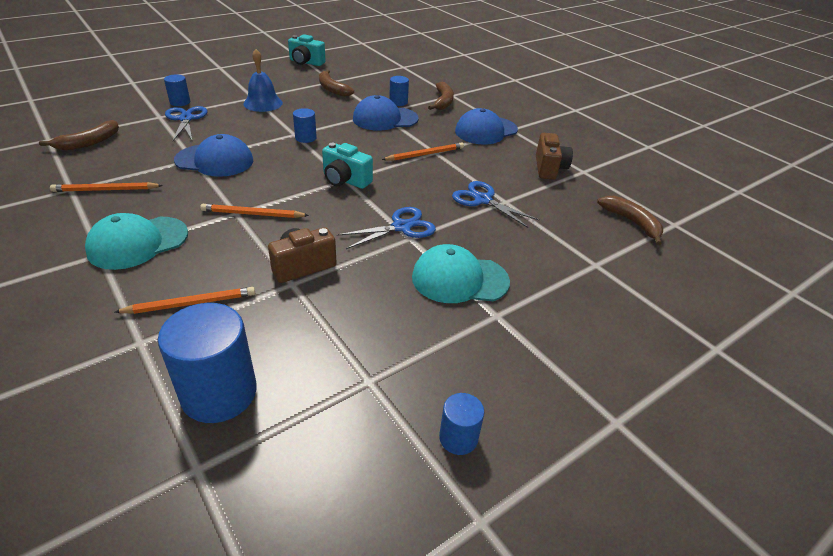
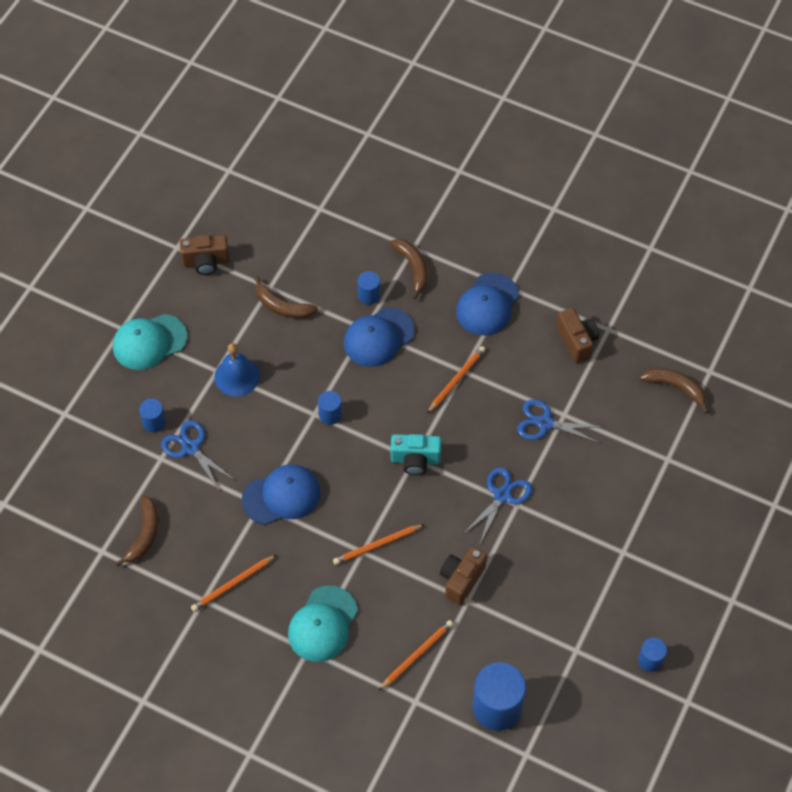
camera: 25 degrees left, 20 degrees up
turquoise camera [288,34,326,66] -> brown camera [180,235,230,275]
turquoise cap [412,244,510,303] -> turquoise cap moved to [113,314,187,370]

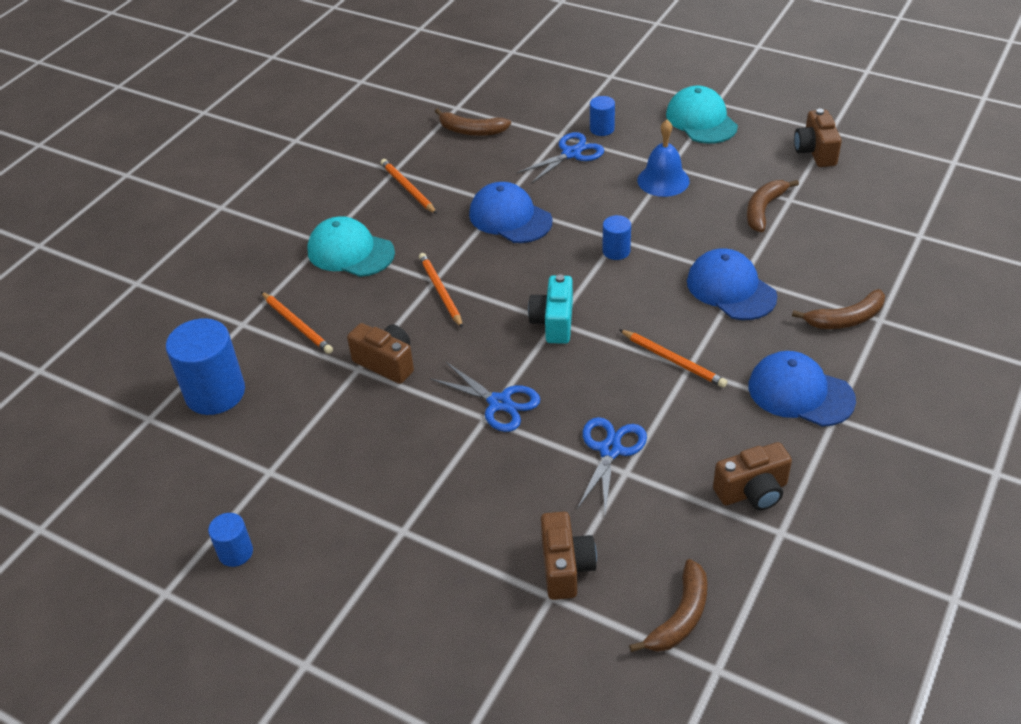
camera: 95 degrees right, 15 degrees down
blue cap [242,464,320,525] -> blue cap turned 150 degrees clockwise [469,182,552,243]
blue cylinder [358,271,380,305] -> none
none -> brown camera [541,512,597,600]

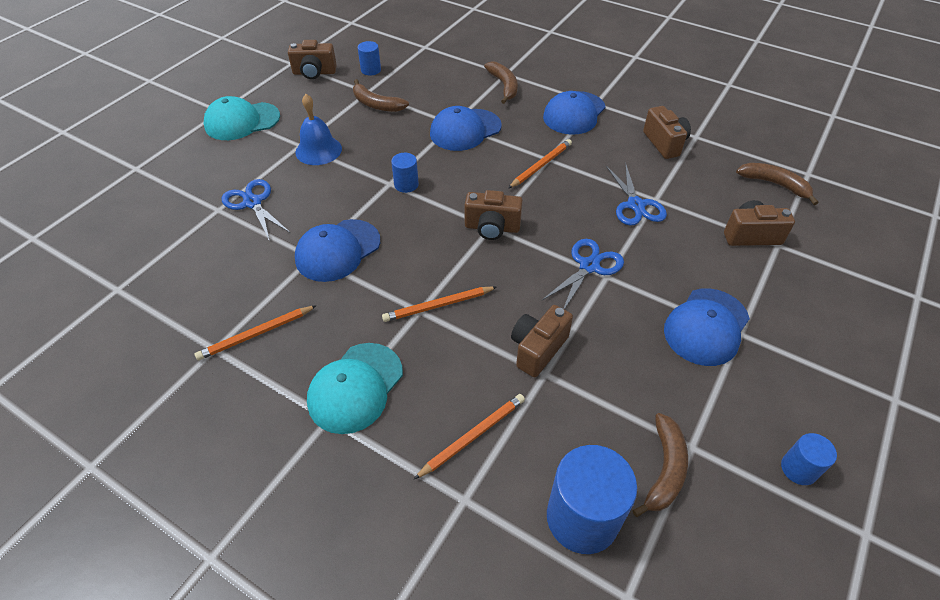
camera: 90 degrees left, 5 degrees up
brown banana [435,108,511,136] -> brown banana moved to [632,413,688,517]
turquoise camera [528,274,573,344] -> brown camera [464,190,523,240]
blue scissors [577,417,647,514] -> blue scissors turned 120 degrees counterclockwise [606,162,667,226]
blue cylinder [590,96,615,136] -> blue cylinder moved to [357,41,381,75]
none -> blue cap [664,288,750,366]

